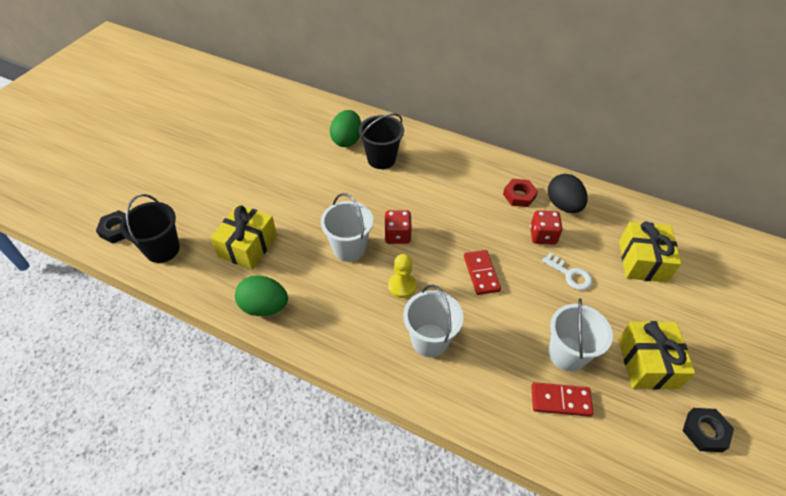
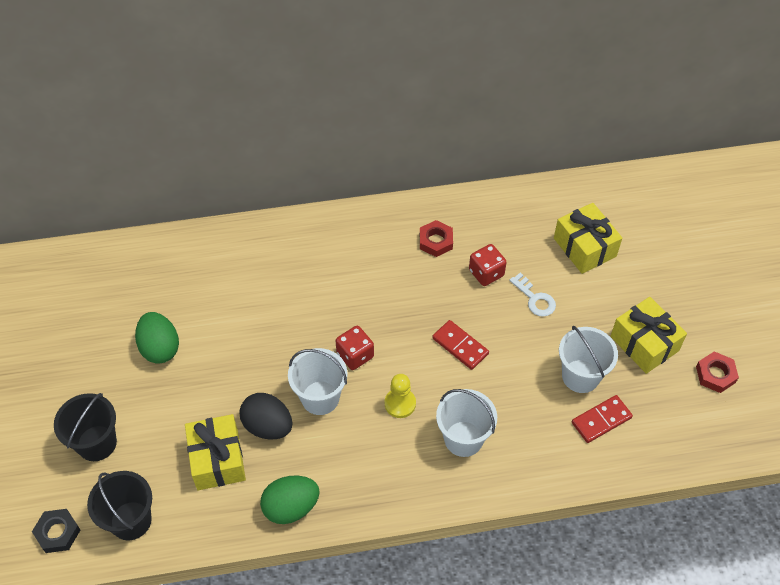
camera: 35 degrees left, 5 degrees up
green egg [330,110,361,147] -> green egg moved to [135,312,179,364]
black bucket [359,113,404,169] -> black bucket moved to [54,393,117,461]
white key [542,253,592,290] -> white key turned 45 degrees clockwise [509,273,556,317]
black egg [548,174,588,213] -> black egg moved to [239,393,292,439]
black nut [683,408,734,452] -> red nut [696,352,739,393]

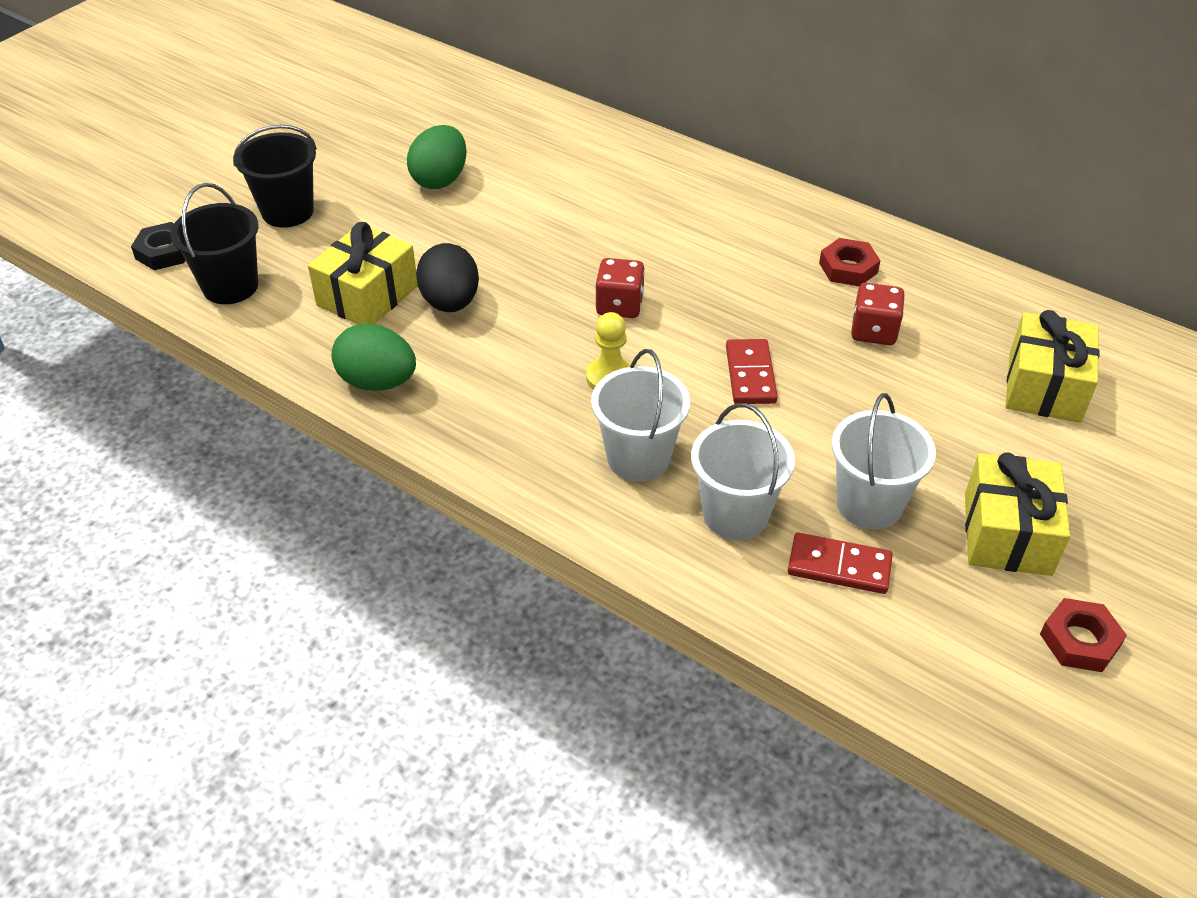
camera: 45 degrees right, 10 degrees down
white bucket [288,348,348,415] -> white bucket moved to [691,403,795,540]
white key [509,273,556,317] -> none

